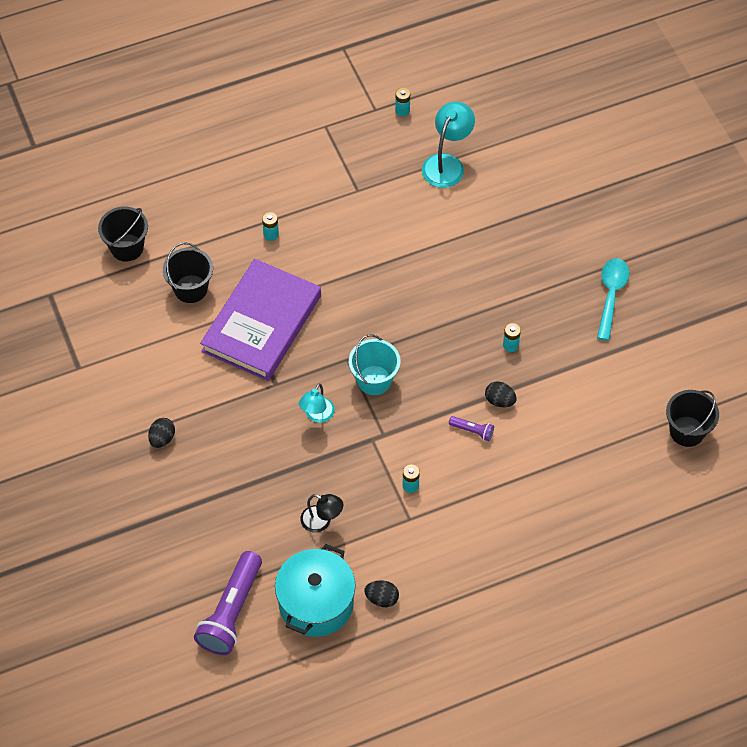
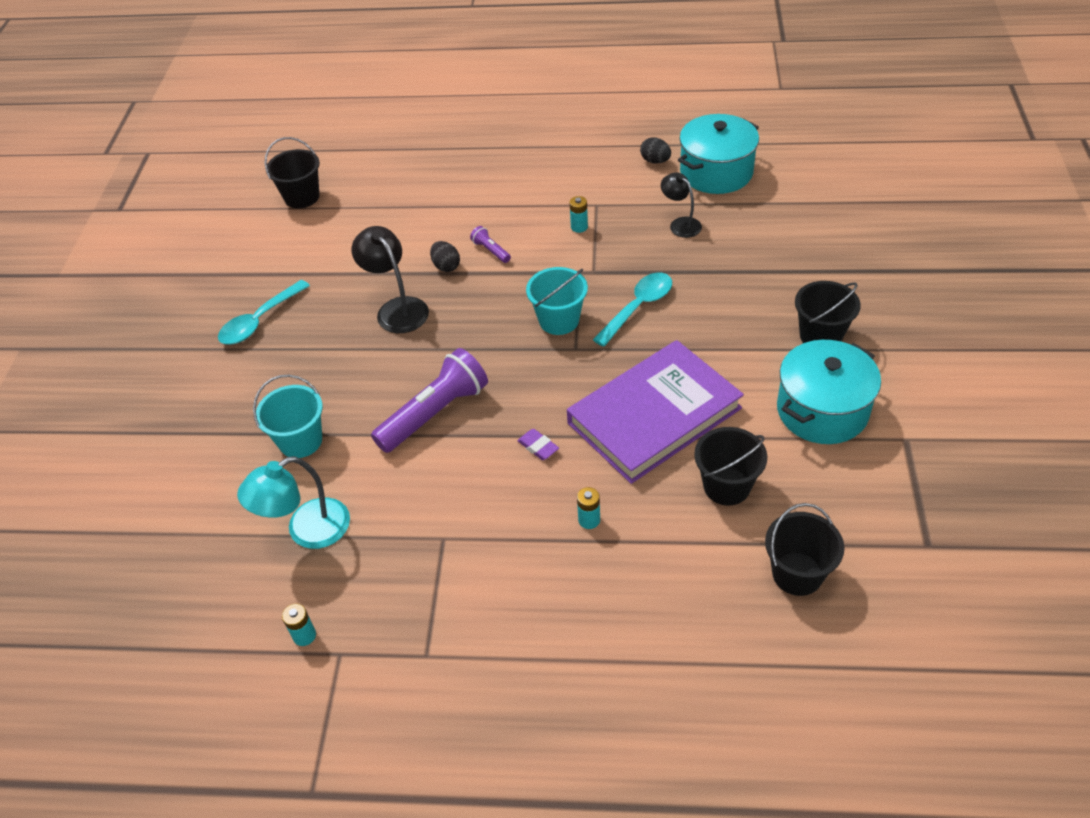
camera: 150 degrees left, 10 degrees down
black egg [148,418,175,448] -> black bucket [795,281,861,343]
purple flashlight [194,551,262,655] -> purple flashlight moved to [371,348,488,453]
turquoise lamp [299,384,335,423] -> turquoise spoon [593,273,672,347]
turquoise battery [503,323,521,352] -> black lamp [352,226,429,333]
none -> turquoise bucket [253,375,323,458]
none -> purple eraser [517,429,559,460]
none -> turquoise pot [777,340,881,444]

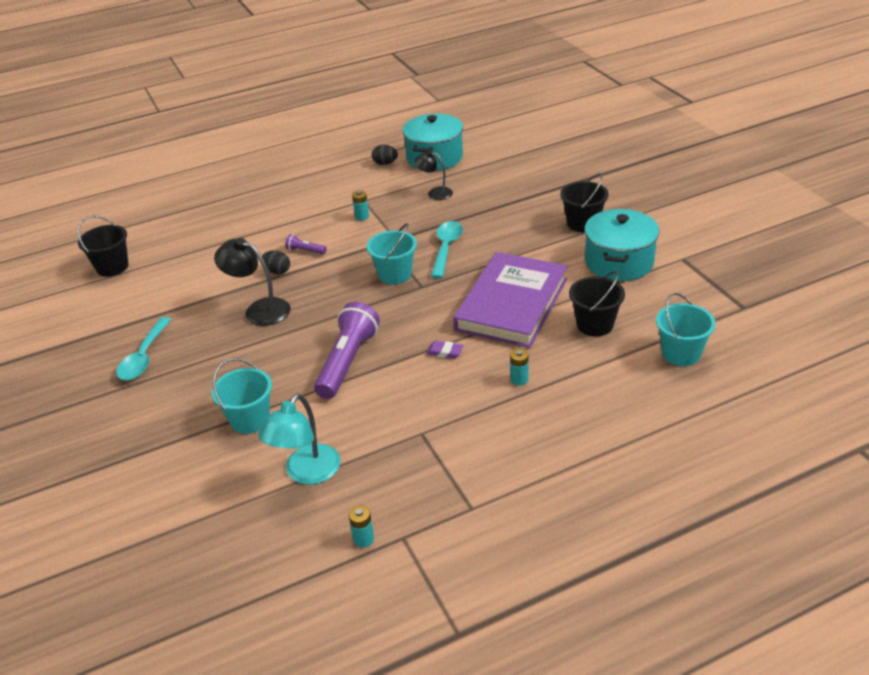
camera: 30 degrees left, 10 degrees down
black bucket [765,503,845,596] -> turquoise bucket [656,293,716,366]

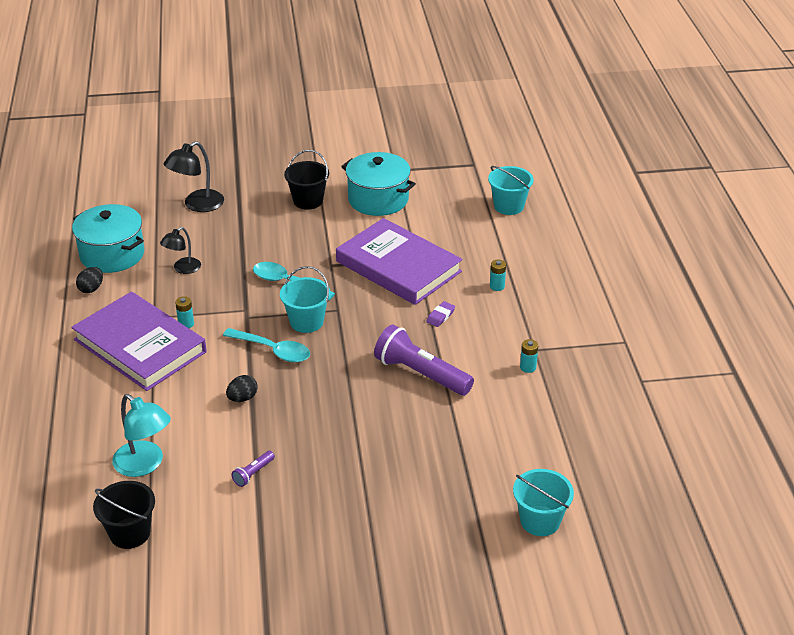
camera: 75 degrees left, 0 degrees up
turquoise spoon [116,317,172,381] -> turquoise spoon moved to [223,328,310,362]
turquoise bucket [212,358,272,434] -> turquoise bucket moved to [513,469,574,536]
black lamp [214,238,291,326] -> black lamp moved to [164,141,224,212]
turquoise lamp [258,393,341,485] -> turquoise lamp moved to [112,394,171,477]
purple flashlight [285,234,327,254] -> purple flashlight moved to [231,451,275,487]
turquoise battery [349,506,374,548] -> turquoise battery moved to [520,339,538,373]
black bucket [569,271,625,336] -> none
none -> purple book [71,292,207,391]

